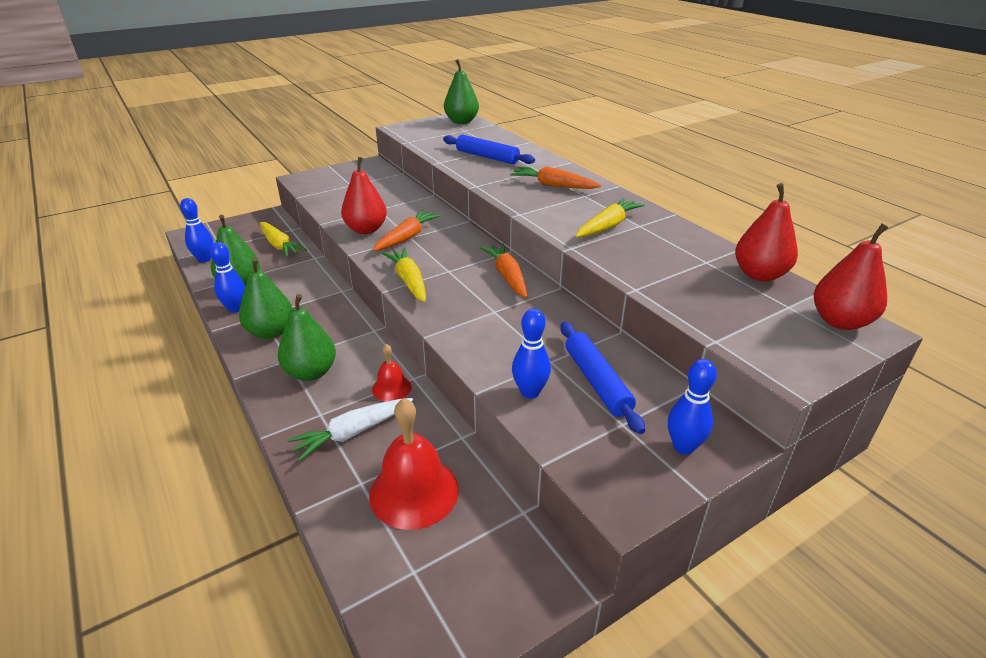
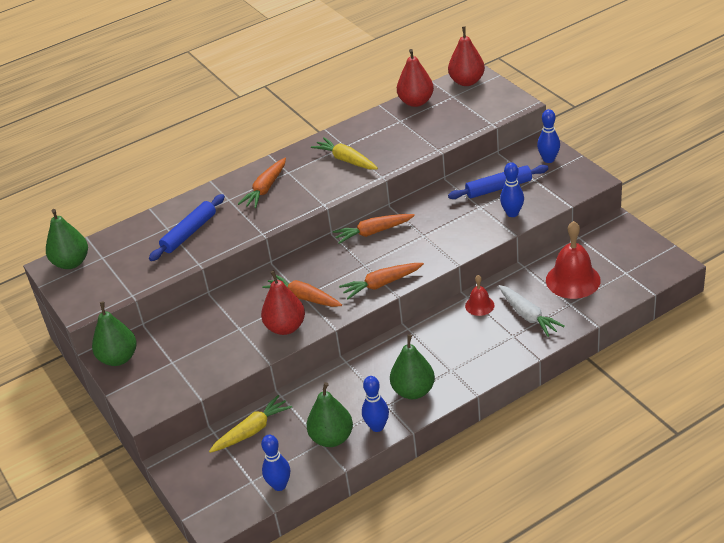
camera: 85 degrees left, 5 degrees up
green pear [278,294,336,381] -> green pear moved to [92,302,137,366]
yellow carrot [382,248,426,302] -> orange carrot [339,263,424,299]

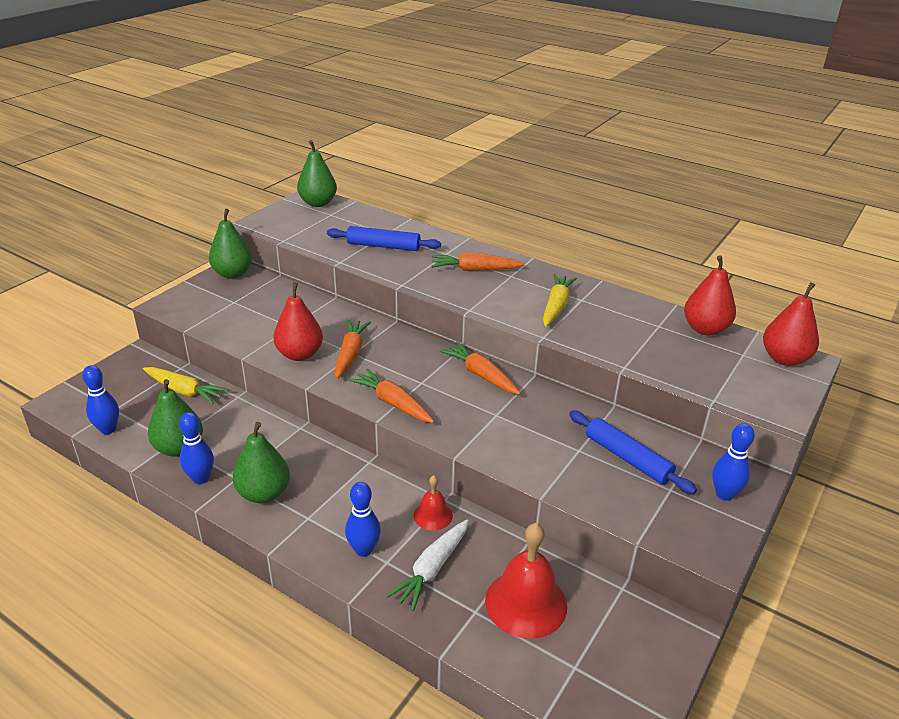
camera: 60 degrees right, 5 degrees down
blue bowling pin [500,162,524,217] -> blue bowling pin moved to [345,482,381,557]

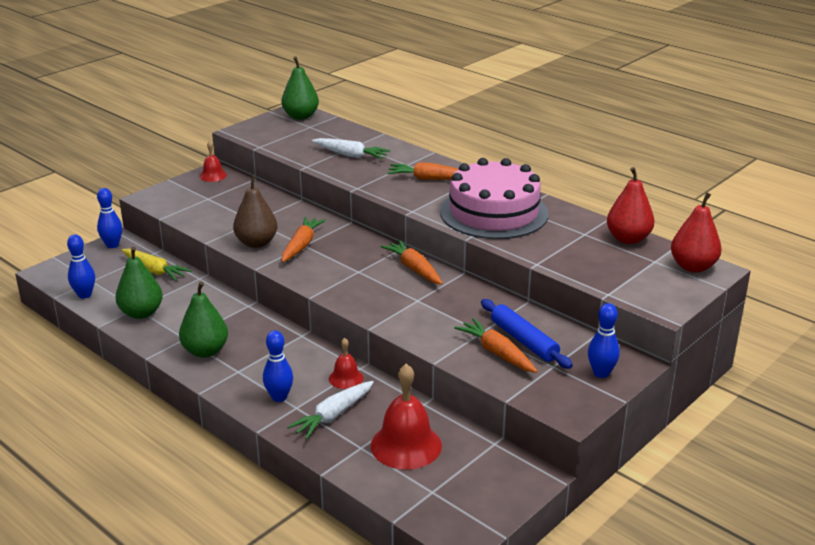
camera: 10 degrees right, 5 degrees down
blue bowling pin [179,412,214,484] -> blue bowling pin moved to [97,188,122,248]
green pear [209,209,252,279] -> red bell [200,141,227,182]
red pear [273,283,323,361] -> brown pear [233,175,278,248]
blue rolling pin [327,226,441,251] -> white carrot [312,138,390,159]
orange carrot [349,368,434,423] -> orange carrot moved to [454,318,538,373]
yellow carrot [543,274,577,327] -> pink cake [440,158,549,239]

